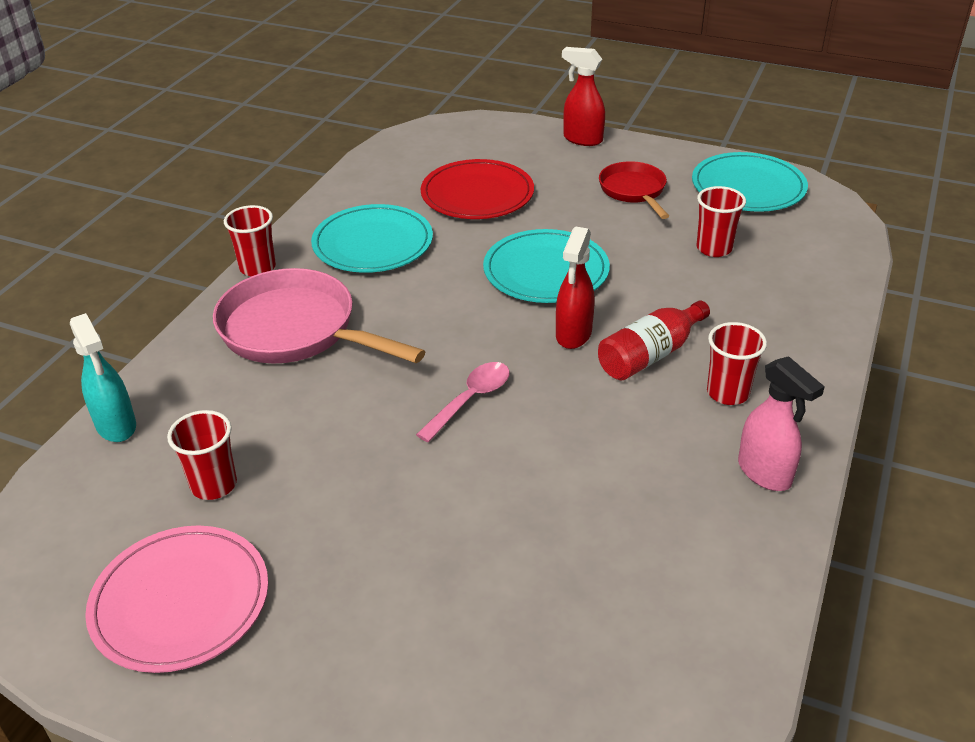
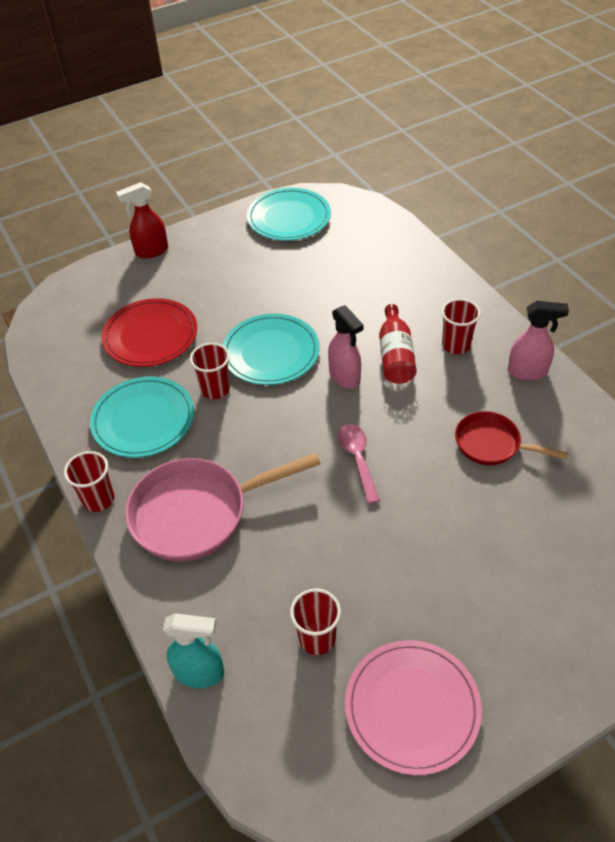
camera: 50 degrees left, 10 degrees up
red spray bottle [556,226,595,349] -> pink spray bottle [328,305,364,389]
red pan [599,161,669,219] -> red pan moved to [455,411,568,465]
red cup [696,186,746,257] -> red cup moved to [190,343,230,399]

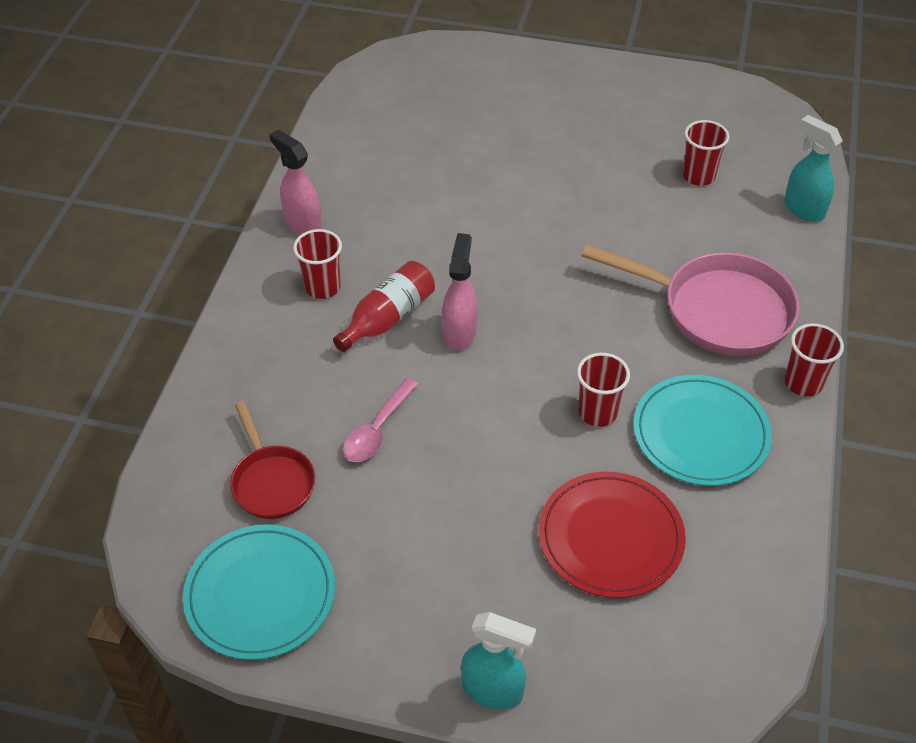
camera: 140 degrees left, 0 degrees up
red spray bottle [116,182,168,258] -> turquoise spray bottle [461,612,536,710]
turquoise plate [223,314,320,385] -> none
pink spoon [338,424,380,504] -> pink spoon moved to [343,378,419,462]
pink plate [345,640,482,775] -> none
red pan [455,411,568,465] -> red pan moved to [230,401,315,519]

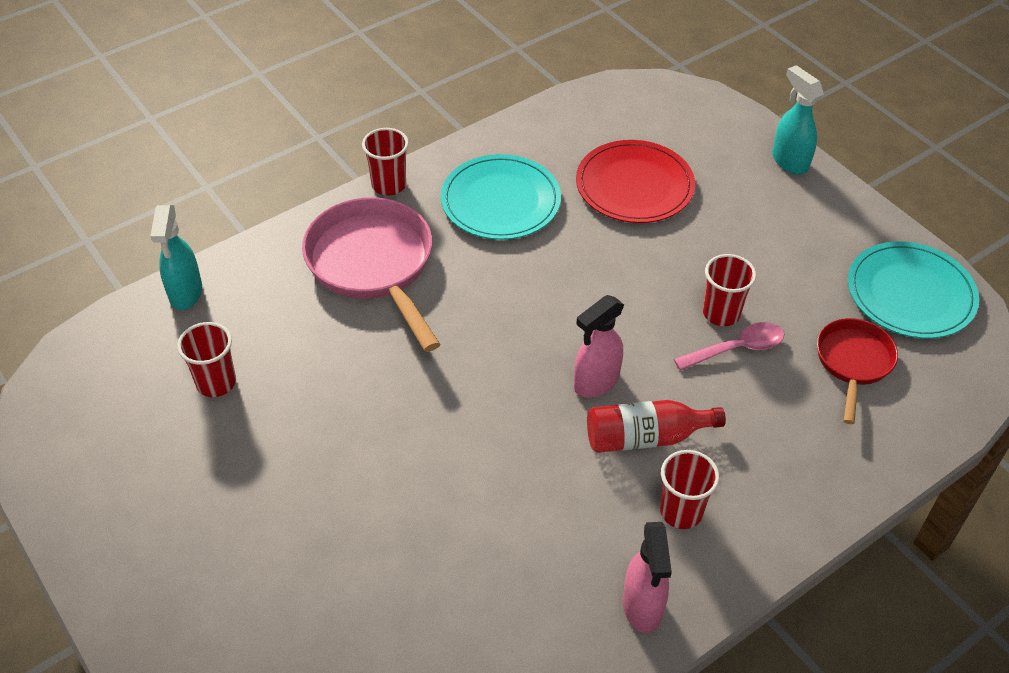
camera: 140 degrees left, 0 degrees up
red cup [577,353,630,427] -> red cup moved to [703,254,756,326]

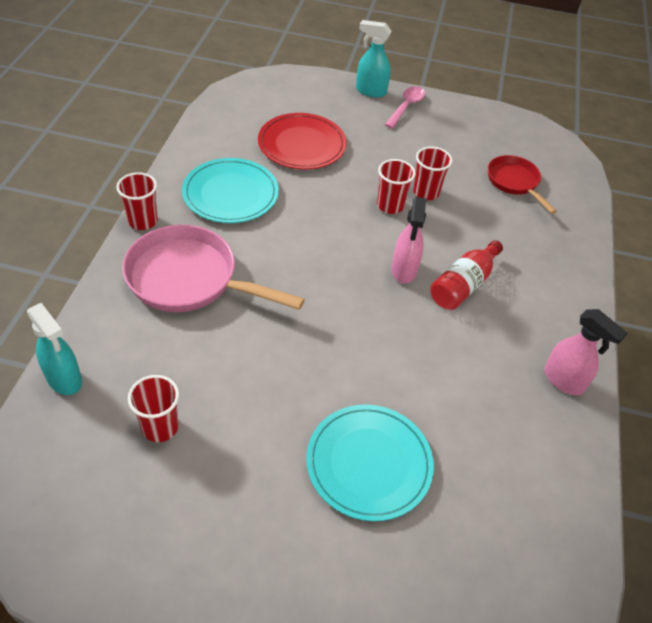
camera: 45 degrees left, 0 degrees up
red cup [660,450,719,529] -> red cup moved to [377,159,416,214]
pink spoon [674,322,784,371] -> pink spoon moved to [385,86,425,129]
turquoise plate [848,241,979,339] -> turquoise plate moved to [306,404,434,521]

